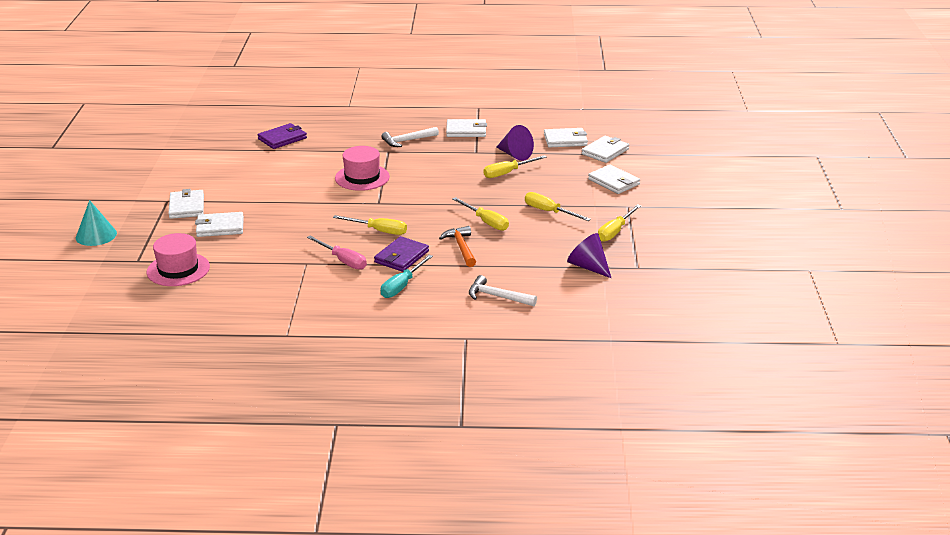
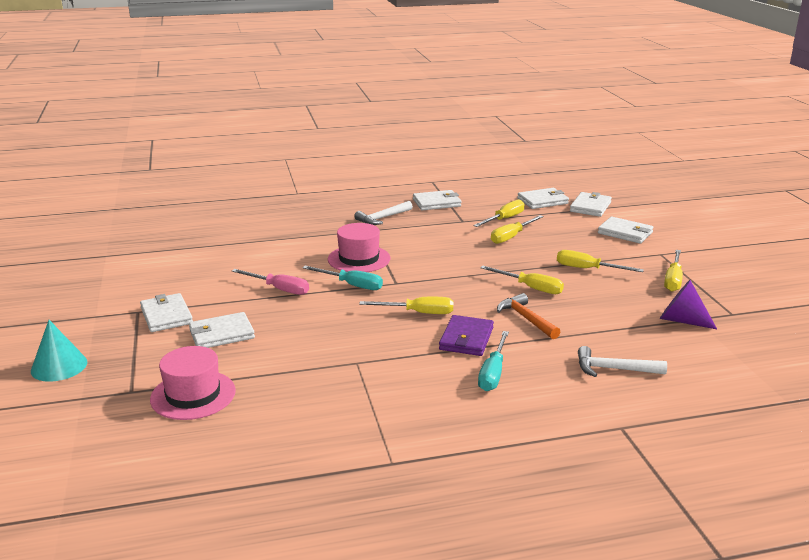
camera: 15 degrees left, 5 degrees down
purple wallet [258,123,307,149] -> none
pink screwdriver [307,235,367,270] -> pink screwdriver moved to [232,269,309,295]
purple cone [496,125,534,161] -> yellow screwdriver [473,199,524,227]
none -> turquoise screwdriver [302,266,383,290]

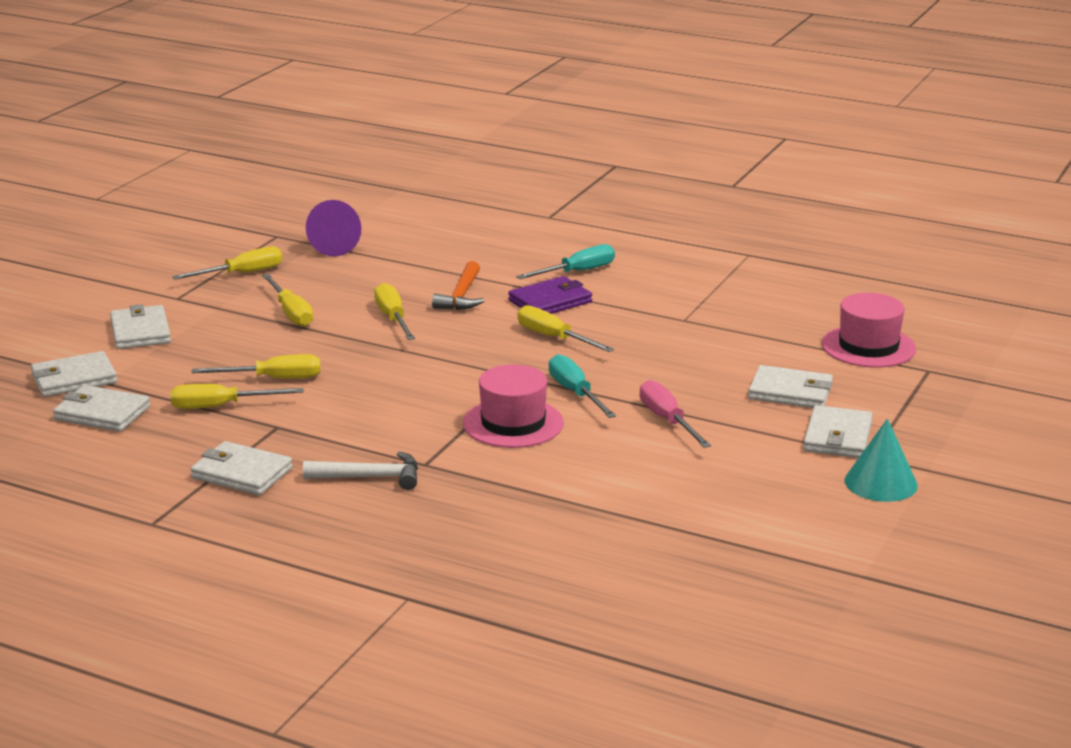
camera: 140 degrees left, 0 degrees up
turquoise cone [31,320,87,382] -> turquoise cone moved to [845,419,918,502]
white hammer [578,346,667,377] -> none

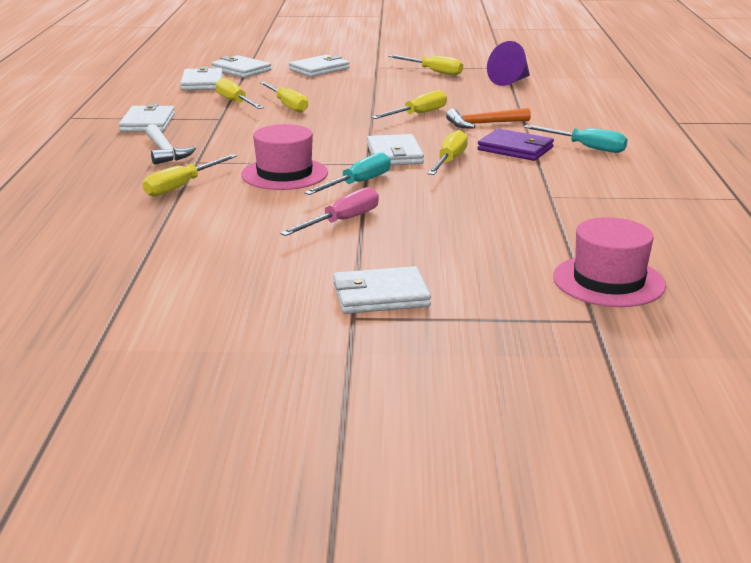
camera: 65 degrees right, 0 degrees up
yellow screwdriver [262,274,313,326] -> yellow screwdriver moved to [143,154,237,197]
white wallet [748,365,833,408] -> white wallet moved to [367,134,424,165]
turquoise cone [845,419,918,502] -> none

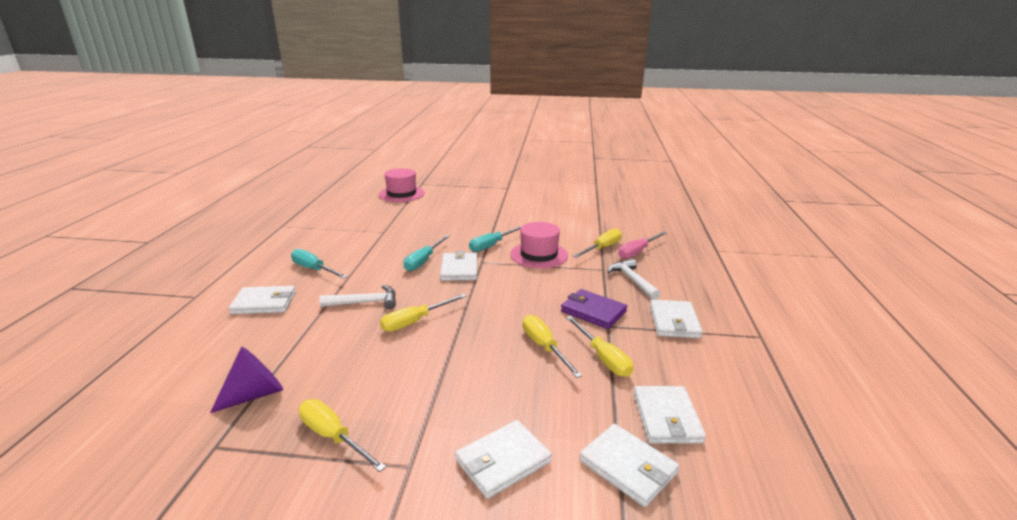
camera: 175 degrees left, 0 degrees up
pink screwdriver [280,187,379,236] -> pink screwdriver moved to [618,232,667,259]
white wallet [333,266,431,314] -> white wallet moved to [228,286,296,314]
yellow screwdriver [428,130,468,175] -> turquoise screwdriver [403,235,450,271]
orange hammer [446,108,531,128] -> white hammer [319,285,396,309]
purple wallet [478,129,554,161] -> purple wallet moved to [561,289,627,329]

